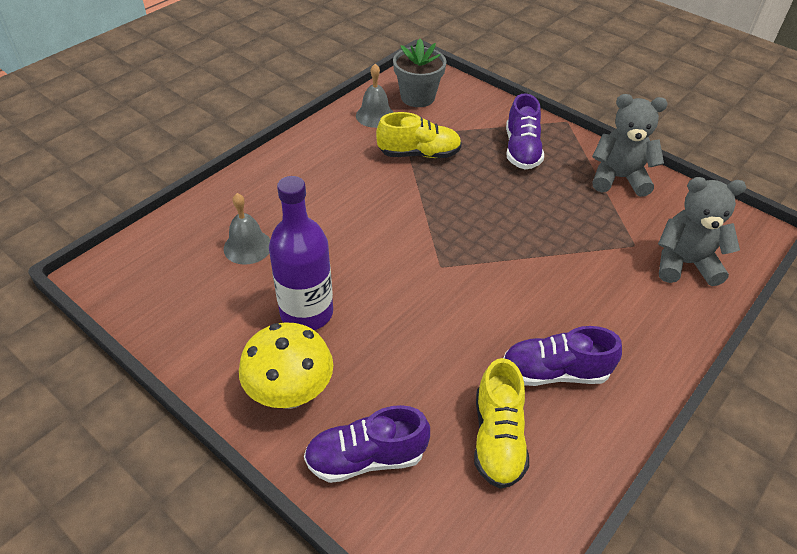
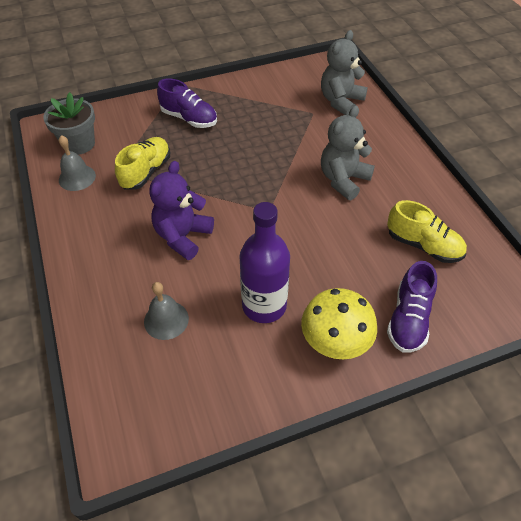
camera: 60 degrees left, 5 degrees up
purple shoe [504,326,622,386] -> none
grey teddy bear [592,94,668,197] -> grey teddy bear moved to [321,106,375,200]
none -> purple teddy bear [150,161,214,260]

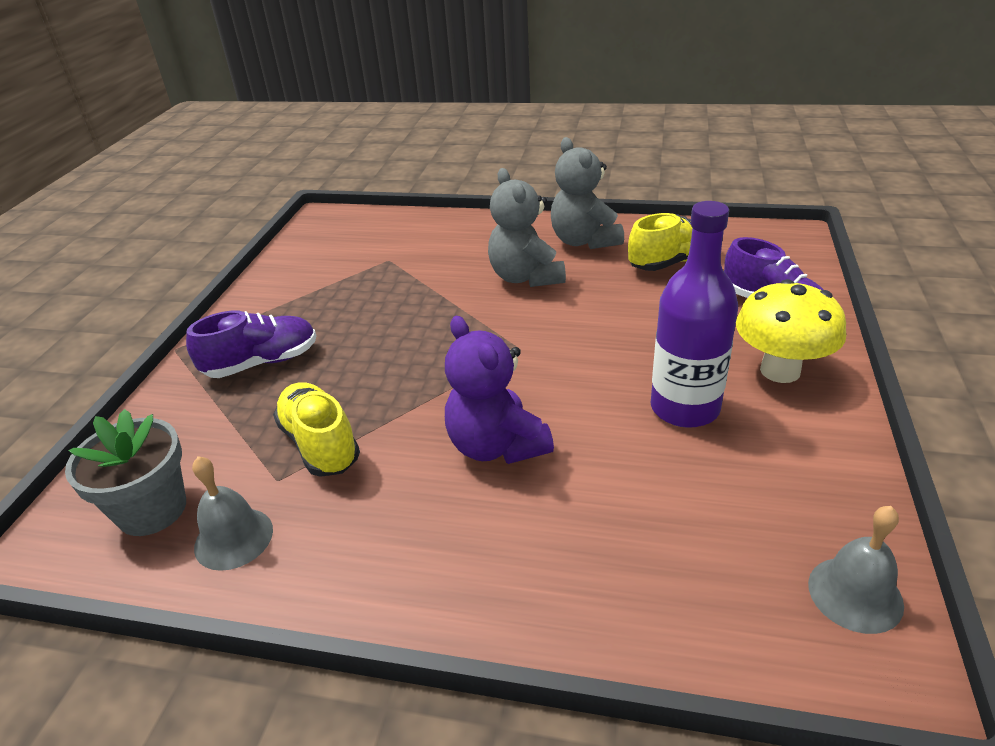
camera: 55 degrees left, 15 degrees down
grey bell [144,282,189,340] -> grey bell moved to [808,506,904,634]
grey teddy bear [321,30,368,115] -> grey teddy bear moved to [551,137,624,249]

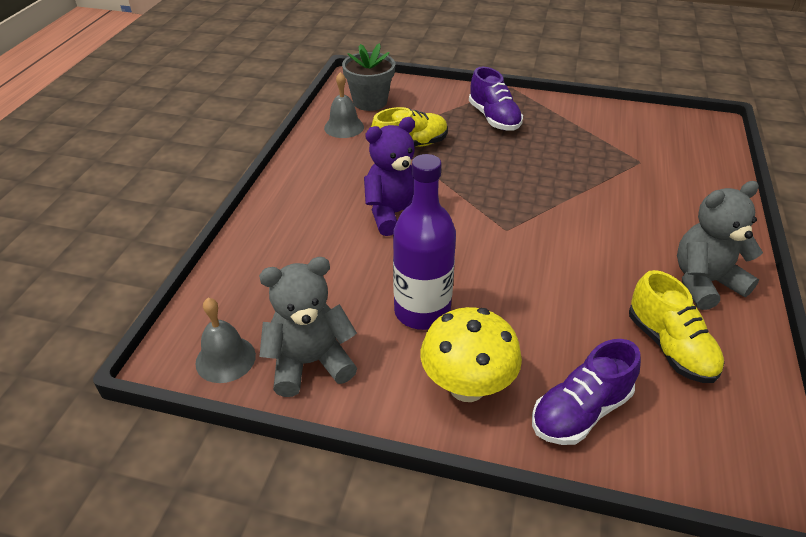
camera: 90 degrees right, 5 degrees up
grey teddy bear [488,168,566,287] -> grey teddy bear moved to [259,257,357,397]

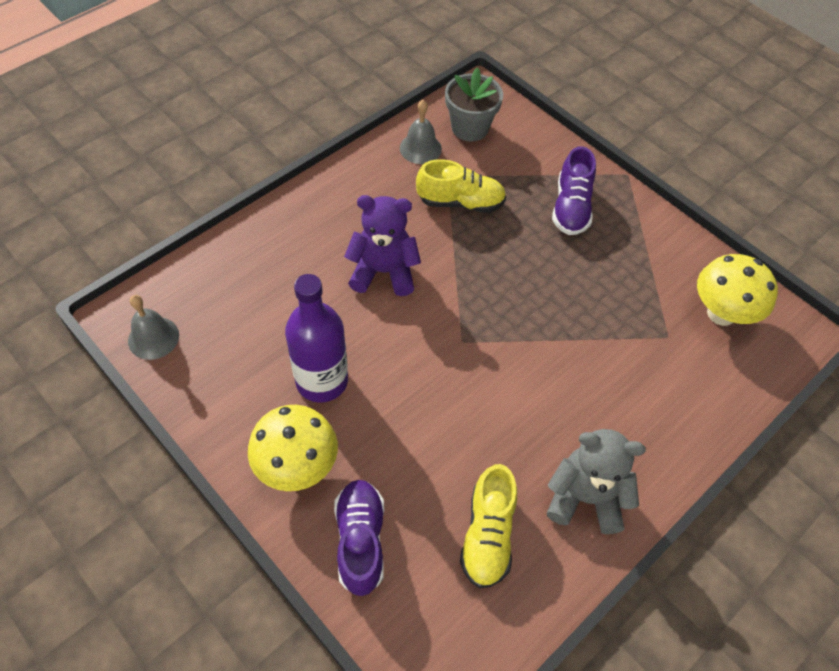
camera: 30 degrees right, 15 degrees up
grey teddy bear [259,257,357,397] -> none
purple shoe [532,339,641,445] -> purple shoe turned 90 degrees clockwise [334,480,384,596]
none -> yellow mushroom [697,254,778,326]

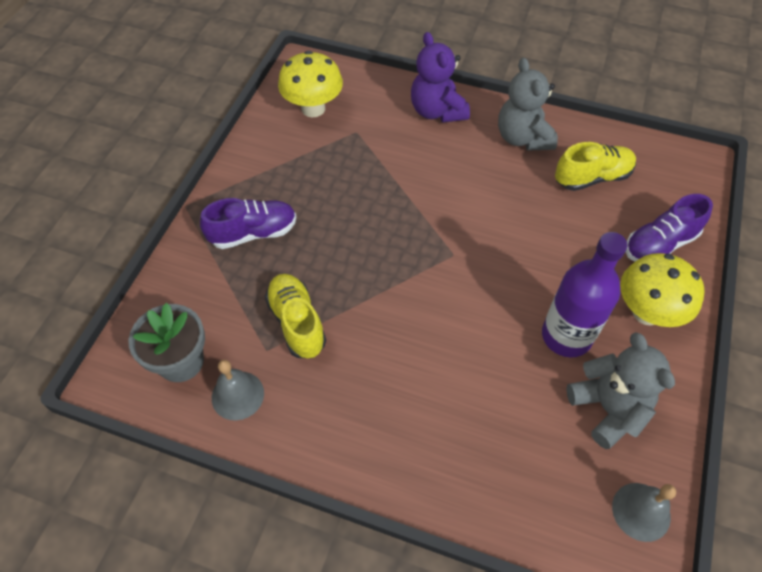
camera: 115 degrees left, 0 degrees up
purple teddy bear [344,195,421,296] -> purple teddy bear moved to [411,32,470,123]
none -> grey teddy bear [566,332,675,449]

